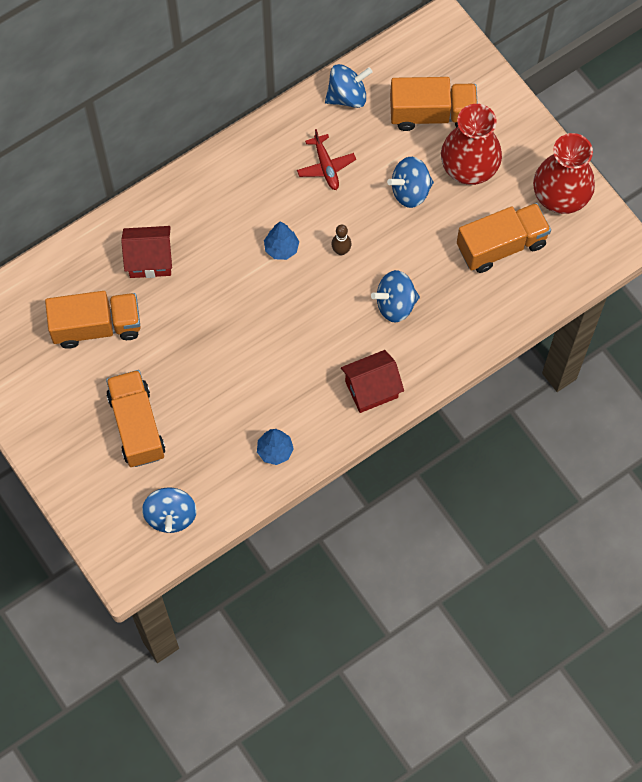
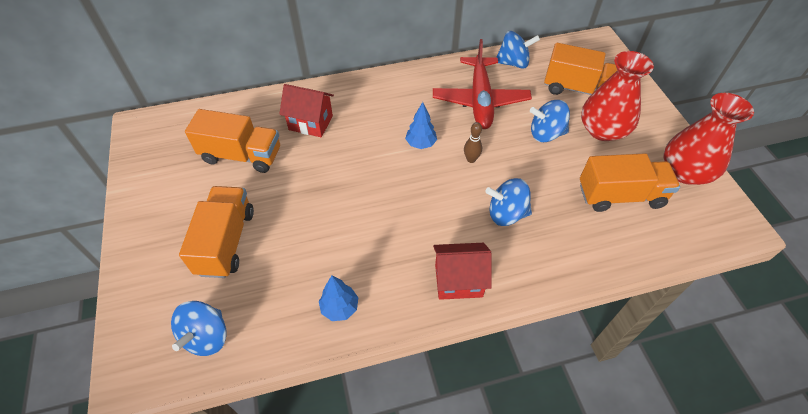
camera: 20 degrees right, 15 degrees down
red plane [297,129,356,190] -> red plane [433,39,532,129], size x1.91

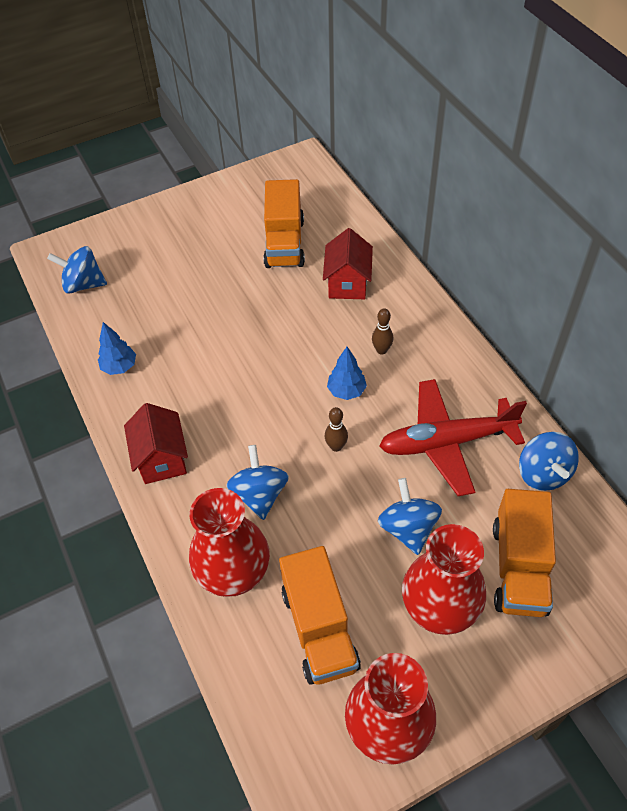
camera: 80 degrees right, 0 degrees up
orange truck [179,186,254,278] -> none
none -> red vase [189,488,270,597]
none -> brown bowling pin [372,308,393,354]

